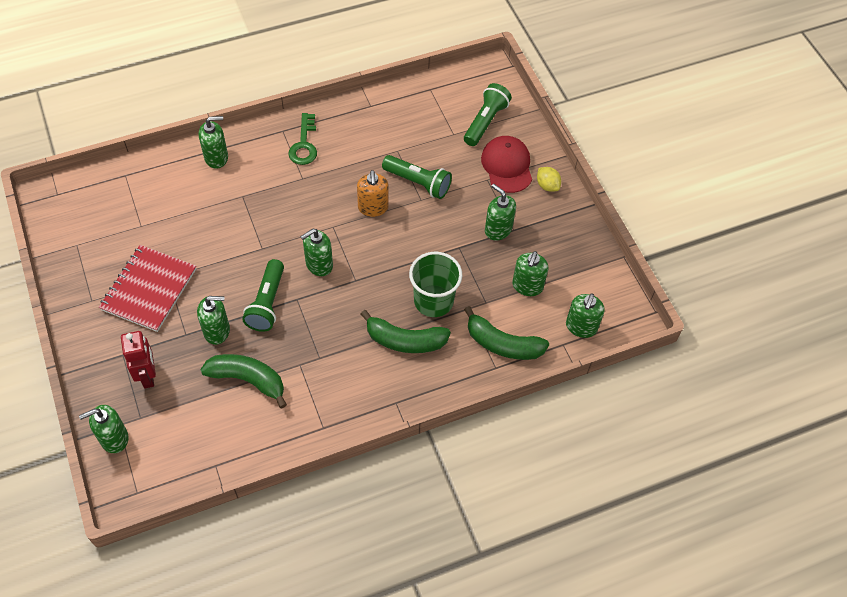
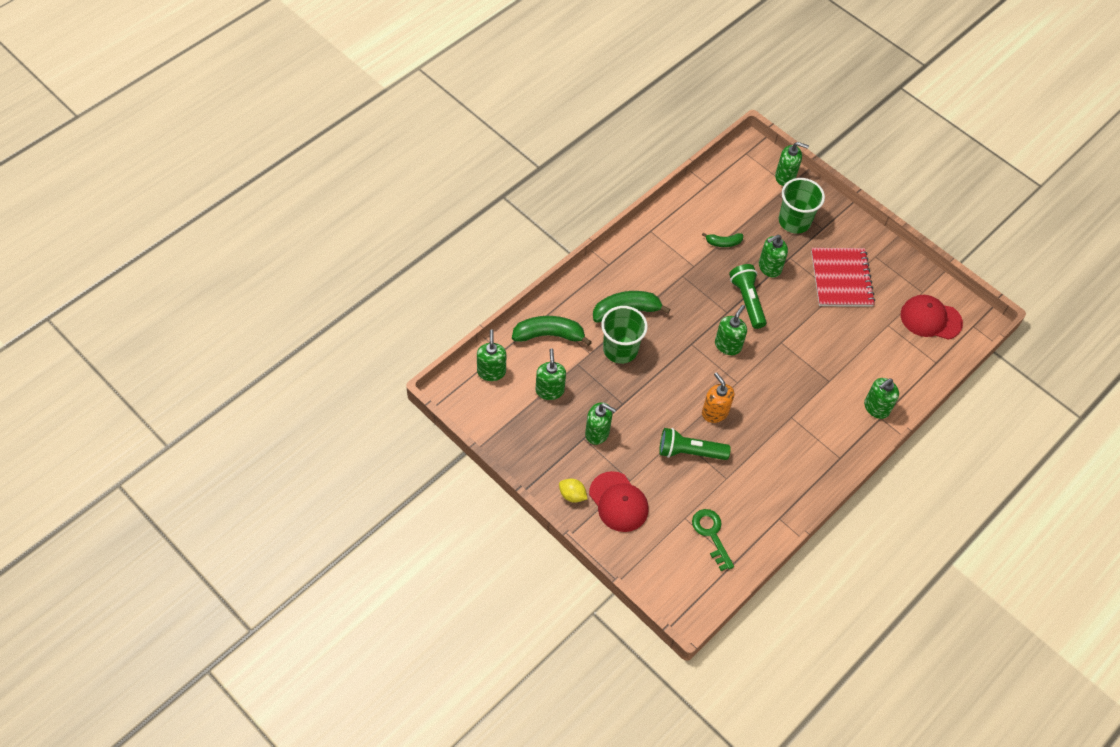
camera: 155 degrees right, 0 degrees up
green soap dispenser [79,405,128,453] -> green soap dispenser turned 60 degrees clockwise [775,142,809,186]
red robot [121,331,156,389] -> green cup [779,178,825,234]
green banana [200,354,287,408] -> green banana [702,232,743,247], size x0.55
green key [288,113,317,165] -> green key moved to [692,509,734,571]
green flashlight [464,83,512,146] -> none
none -> red cap [901,295,963,340]

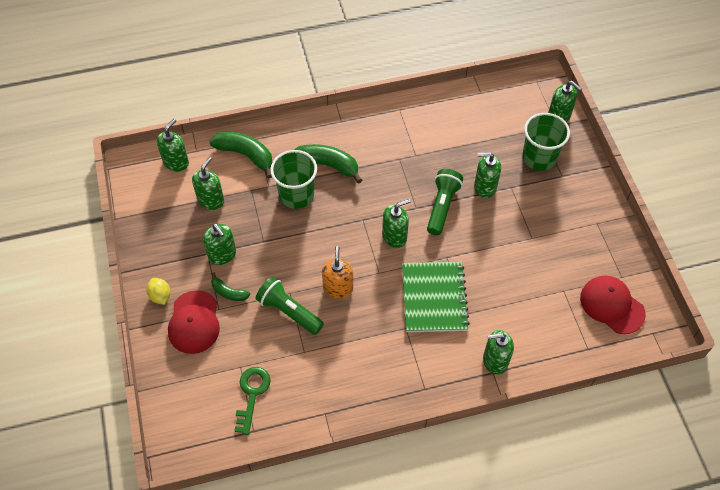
camera: 35 degrees right, 0 degrees up
green banana [702,232,743,247] -> green banana moved to [211,272,250,301]
red notebook [811,248,875,307] -> none
none -> green notebook [402,262,470,332]

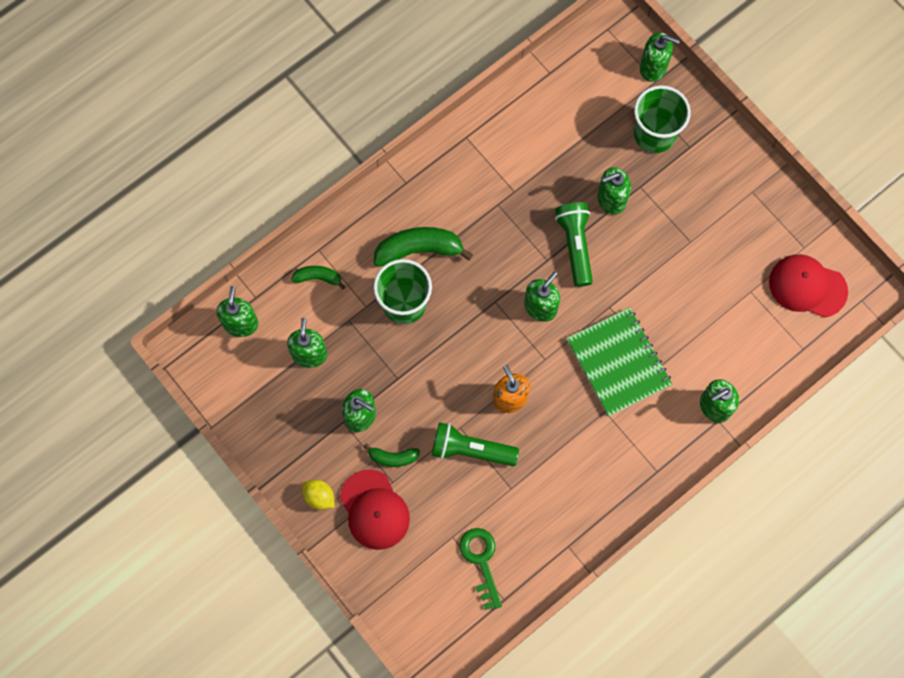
camera: 25 degrees left, 15 degrees up
green banana [209,132,273,179] -> green banana [291,266,345,290], size x0.55

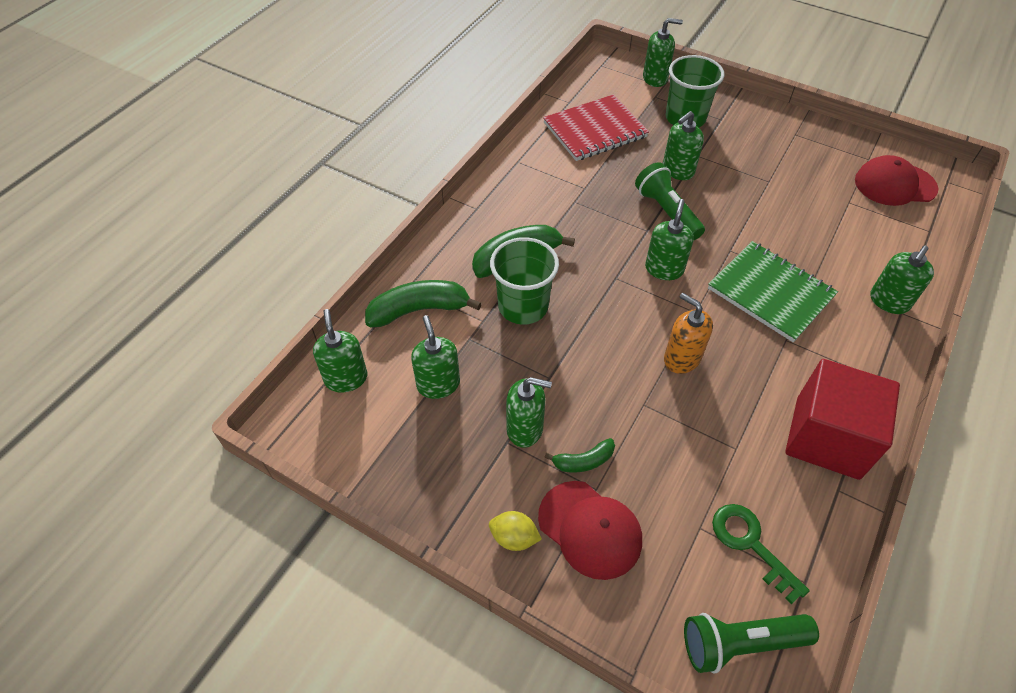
camera: 20 degrees left, 20 degrees down
green banana [291,266,345,290] -> green banana [365,280,482,328], size x1.81
green flashlight [432,422,519,466] -> green flashlight moved to [684,613,819,673]
none -> red notebook [543,94,649,161]
none -> red cube [785,359,900,480]

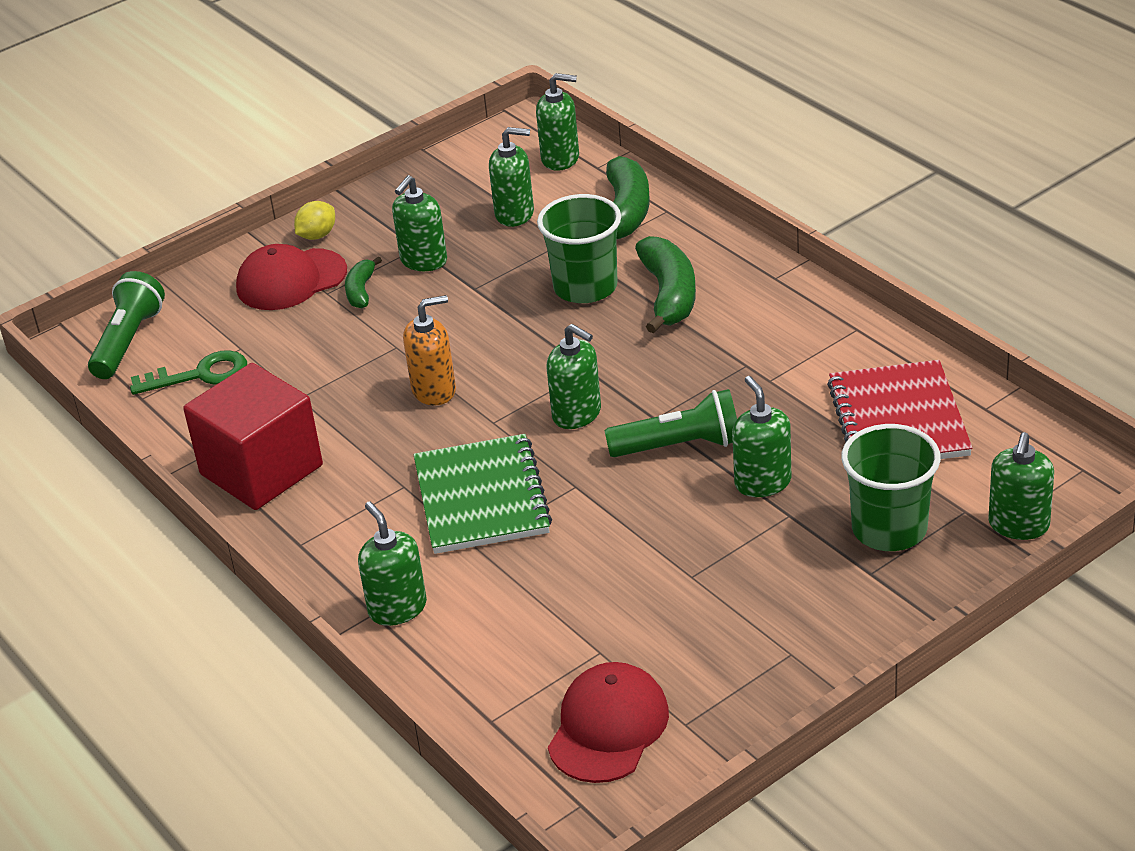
camera: 115 degrees right, 15 degrees down
green notebook [708,241,838,342] -> green notebook turned 75 degrees counterclockwise [414,434,552,554]

